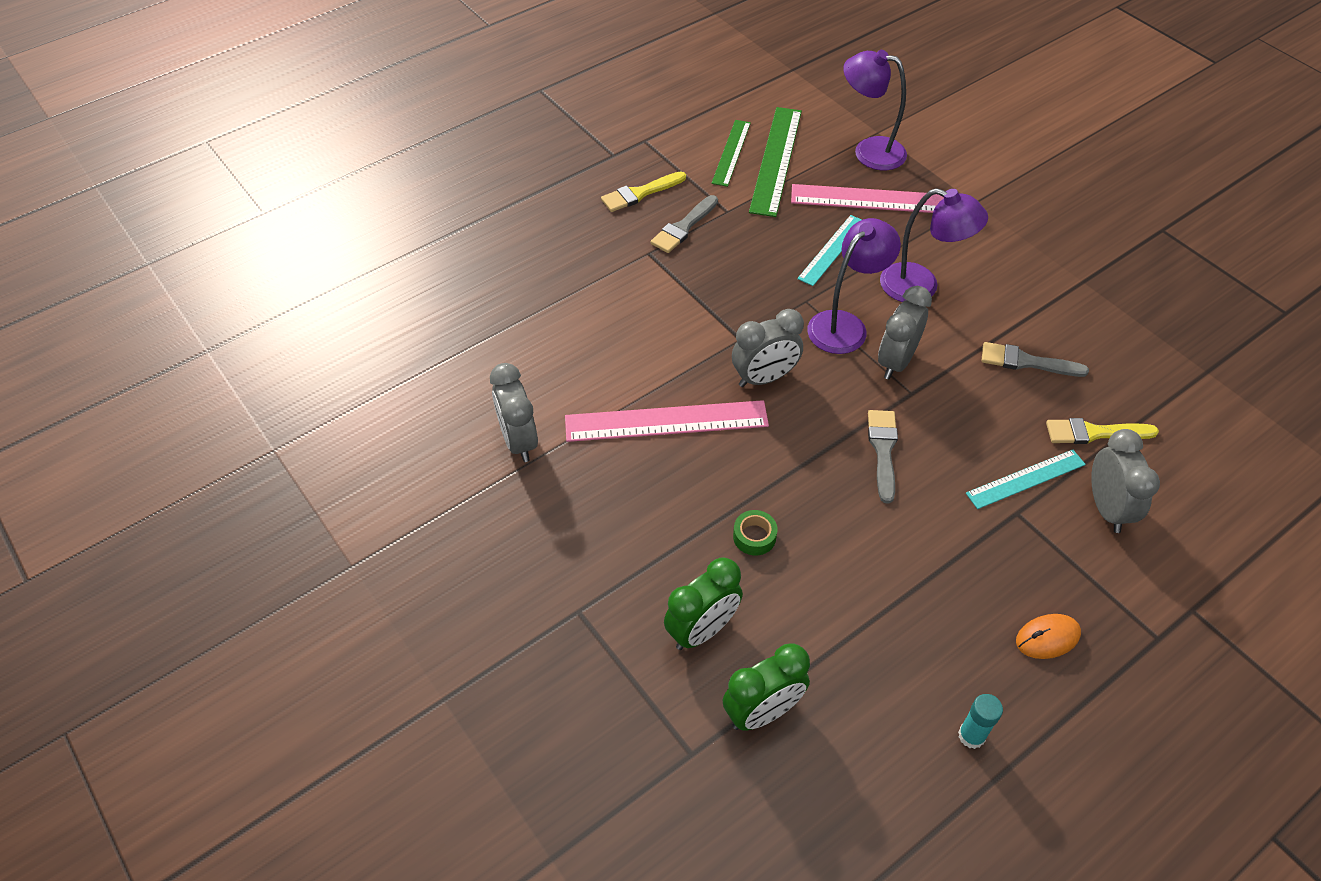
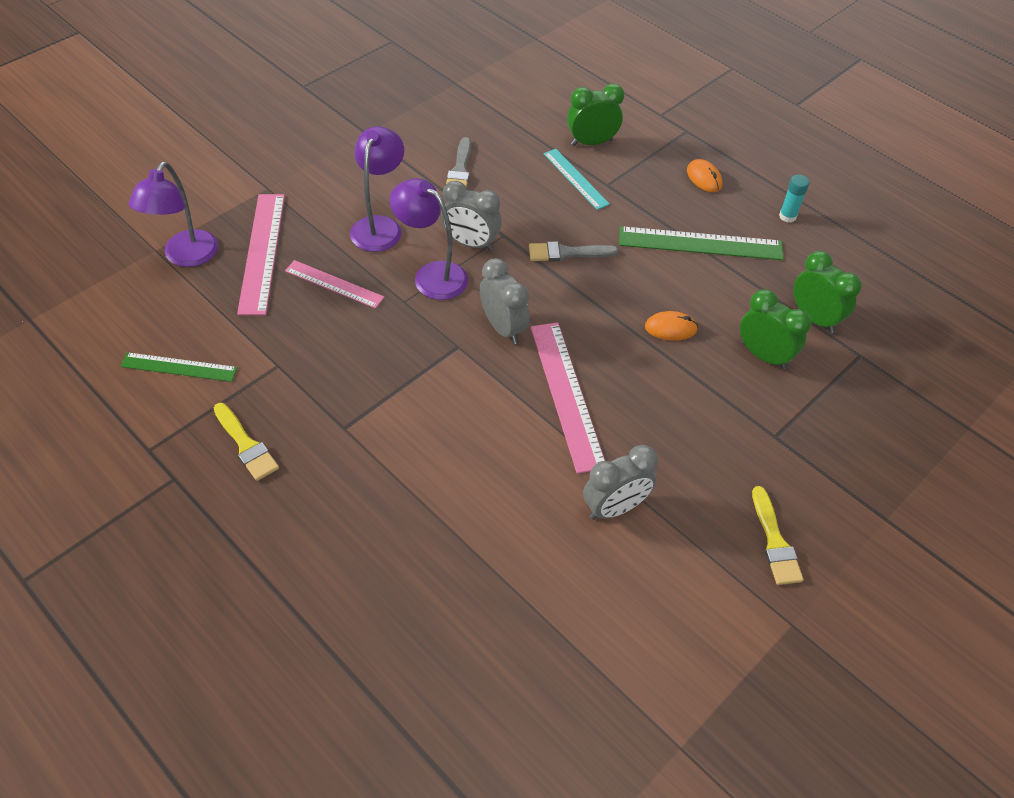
camera: 100 degrees left, 0 degrees up
grey brush [651,195,718,253] -> none
green tape [733,510,778,556] -> orange mouse [645,311,698,341]
green ruler [749,107,802,217] -> green ruler moved to [619,226,784,260]
turquoise ruler [797,215,862,286] -> pink ruler [285,260,384,309]
yellow brush [1046,418,1159,444] -> yellow brush moved to [752,486,804,585]
grey clock [1091,429,1160,533] -> green clock [567,83,624,146]

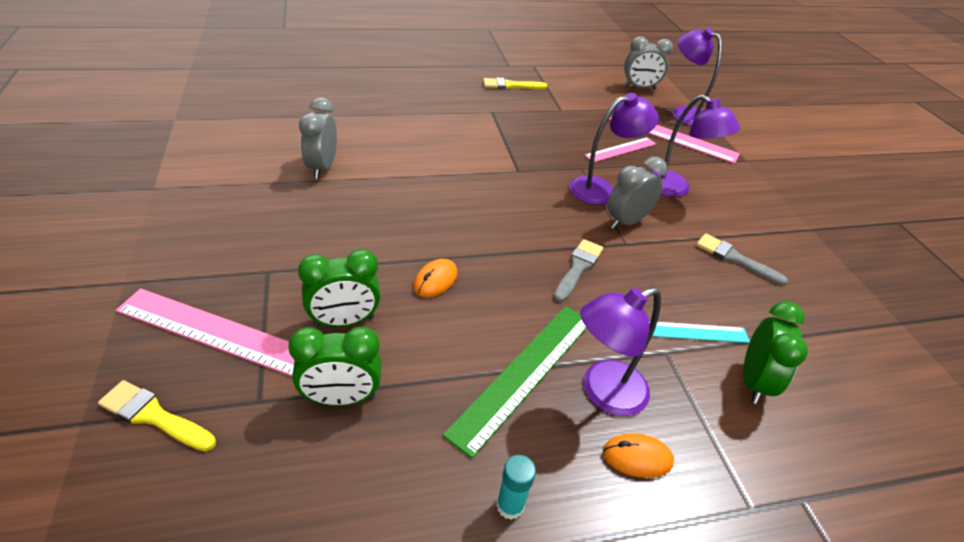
camera: 120 degrees right, 10 degrees down
green ruler [120,352,237,382] -> none
grey clock [480,258,530,344] -> grey clock moved to [624,36,673,90]
pink ruler [531,322,605,474] -> pink ruler moved to [116,289,295,376]
yellow brush [752,486,804,585] -> yellow brush moved to [98,380,216,451]
none -> purple lamp [580,287,661,416]

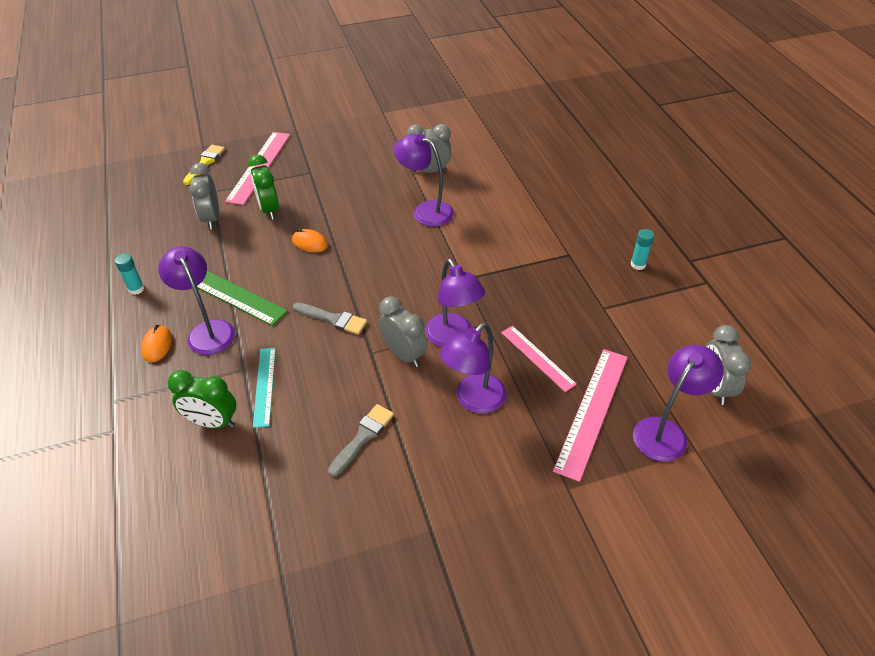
camera: 90 degrees right, 5 degrees up
green clock [288,327,381,406] -> grey clock [189,163,219,229]
yellow brush [483,78,547,89] -> turquoise glue stick [631,229,654,270]
none -> purple lamp [394,134,454,227]

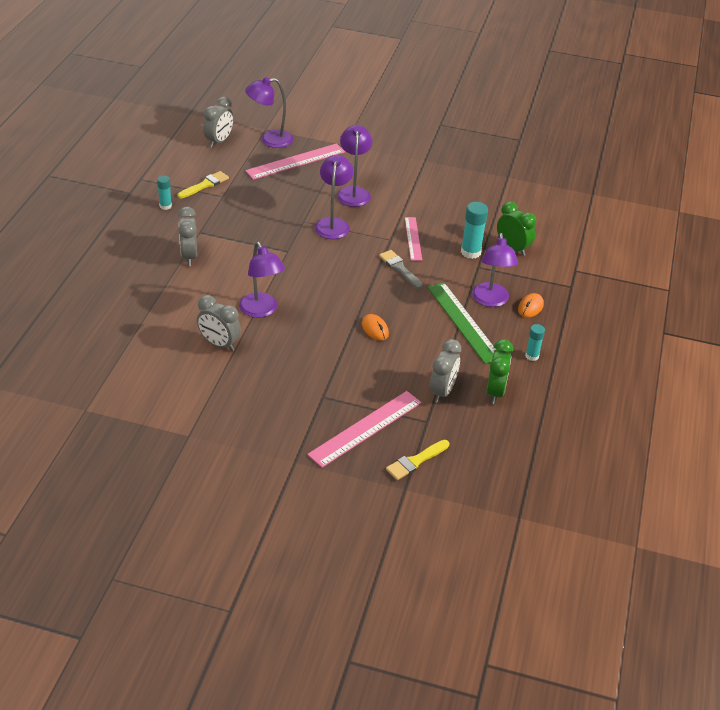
camera: 150 degrees left, 5 degrees down
green clock [248,155,279,220] -> green clock moved to [486,339,513,404]
turquoise ruler [253,348,276,428] -> turquoise glue stick [461,202,488,259]
grey brush [328,404,394,477] -> none
grey clock [379,296,427,367] -> grey clock moved to [178,206,197,266]
purple lamp [440,323,506,414] -> purple lamp turned 75 degrees counterclockwise [337,125,372,207]
pink ruler [501,326,577,392] -> pink ruler moved to [405,217,422,261]
none -> yellow brush [178,171,229,199]

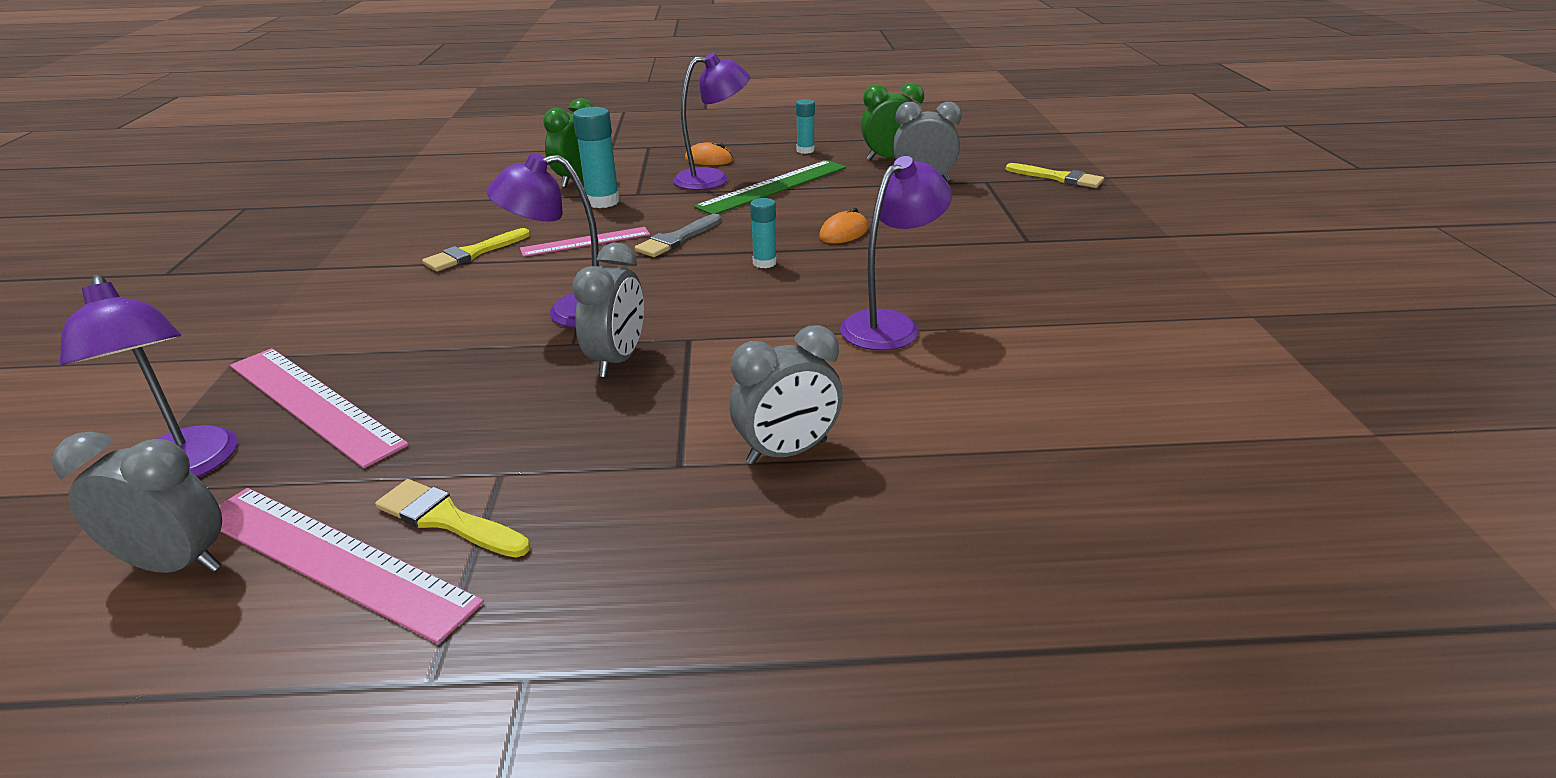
camera: 105 degrees left, 10 degrees down
turquoise glue stick [157,176,172,210] -> turquoise glue stick moved to [750,198,777,268]
grey clock [197,295,241,351] -> grey clock moved to [572,243,644,377]
pink ruler [307,391,422,468] -> pink ruler moved to [219,488,484,644]
purple lamp [337,125,372,207] -> none
none -> yellow brush [422,228,530,272]

